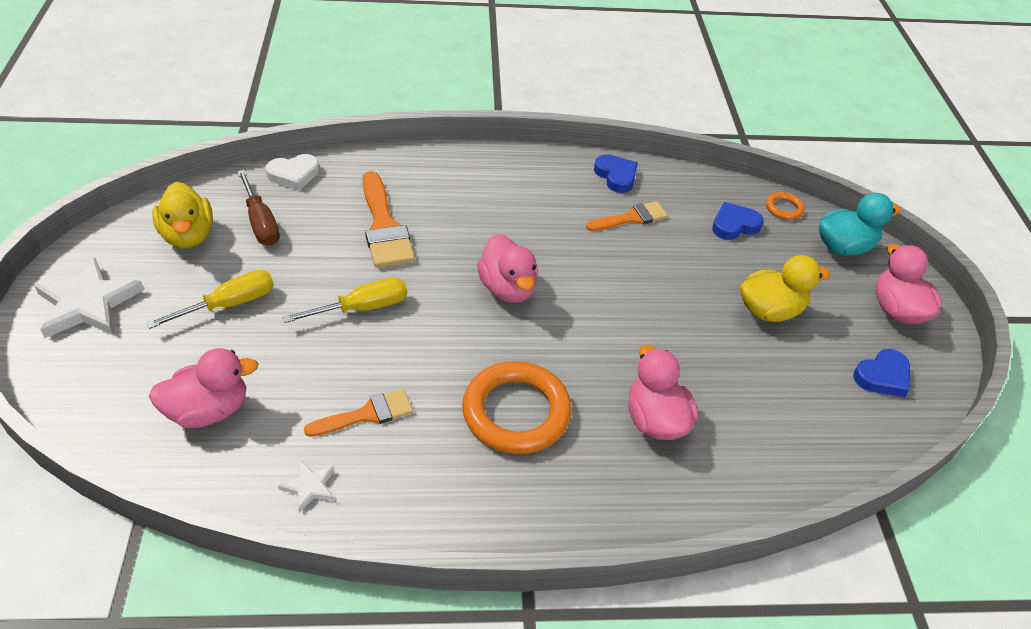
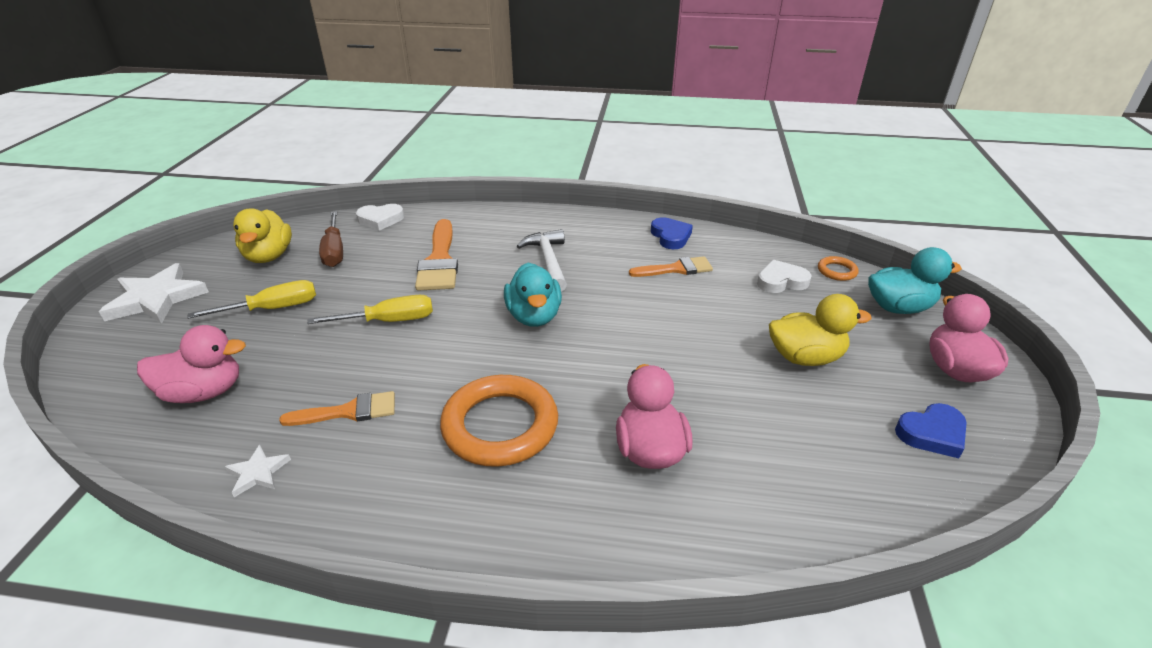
camera: 15 degrees right, 10 degrees down
pink duck [477,234,538,303] -> turquoise duck [504,263,562,327]
blue heart [712,202,764,240] -> white heart [757,259,812,293]
none -> white hammer [517,229,567,292]

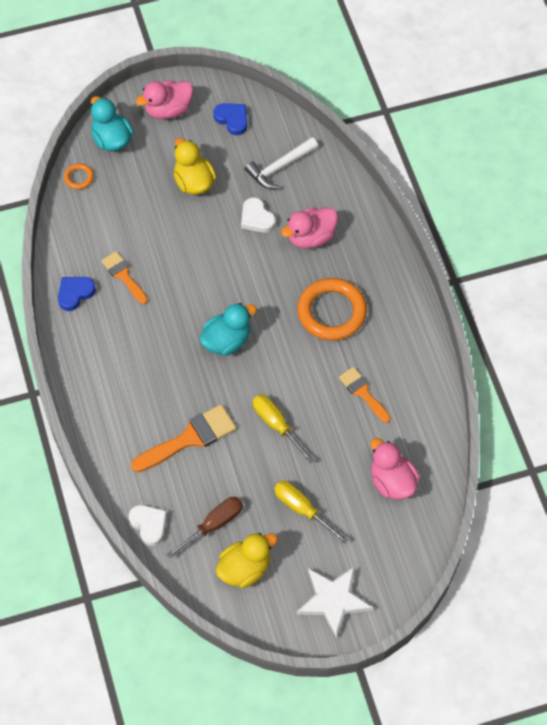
camera: 115 degrees left, 25 degrees up
white star [225,445,291,497] -> none
white hammer [517,229,567,292] -> white hammer moved to [245,137,318,189]
white heart [757,259,812,293] -> white heart moved to [241,197,276,233]

